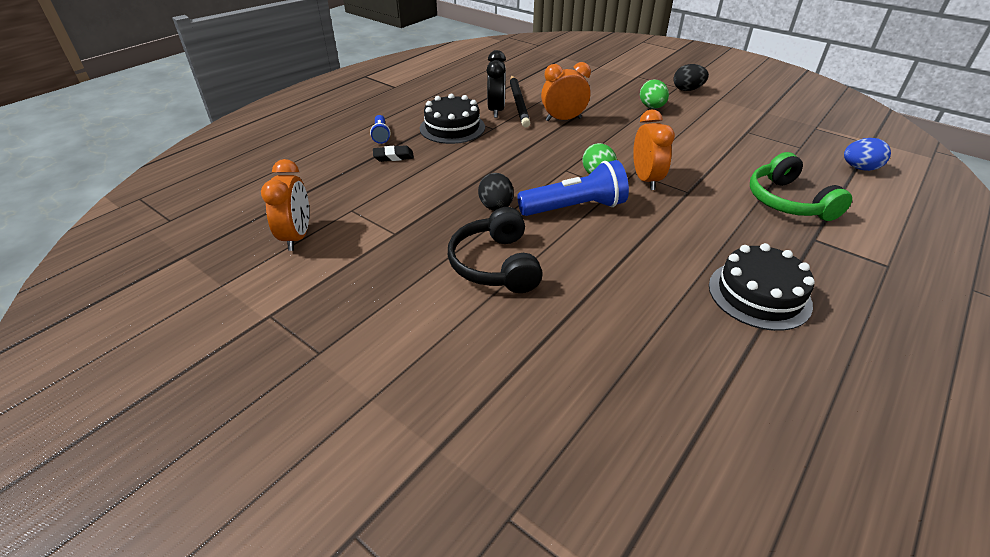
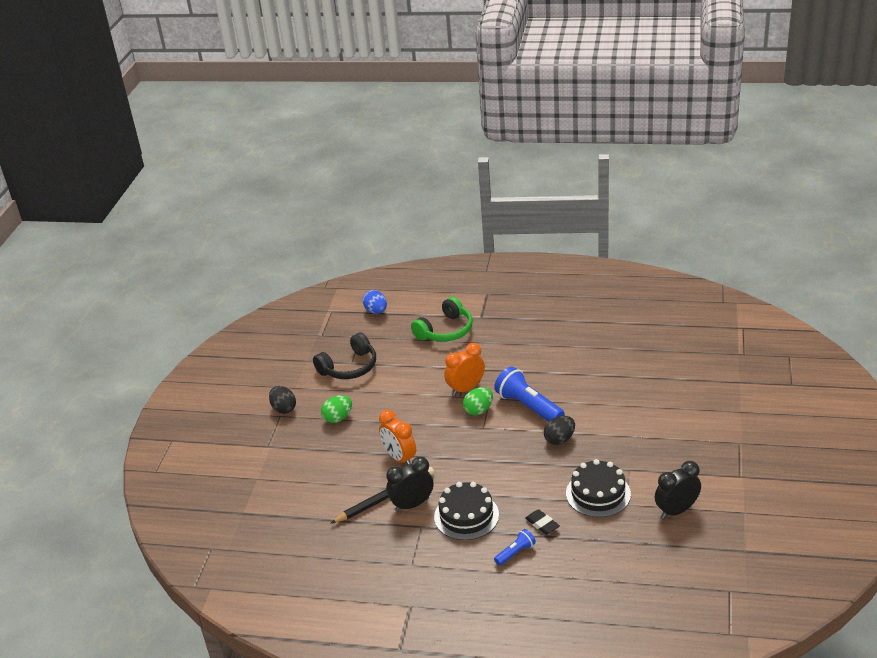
camera: 115 degrees left, 5 degrees down
orange clock [261,159,309,251] -> black clock [655,461,701,519]
black headphones [448,207,543,293] -> black headphones moved to [313,333,376,379]
black cake [709,243,815,331] -> black cake moved to [566,459,631,517]

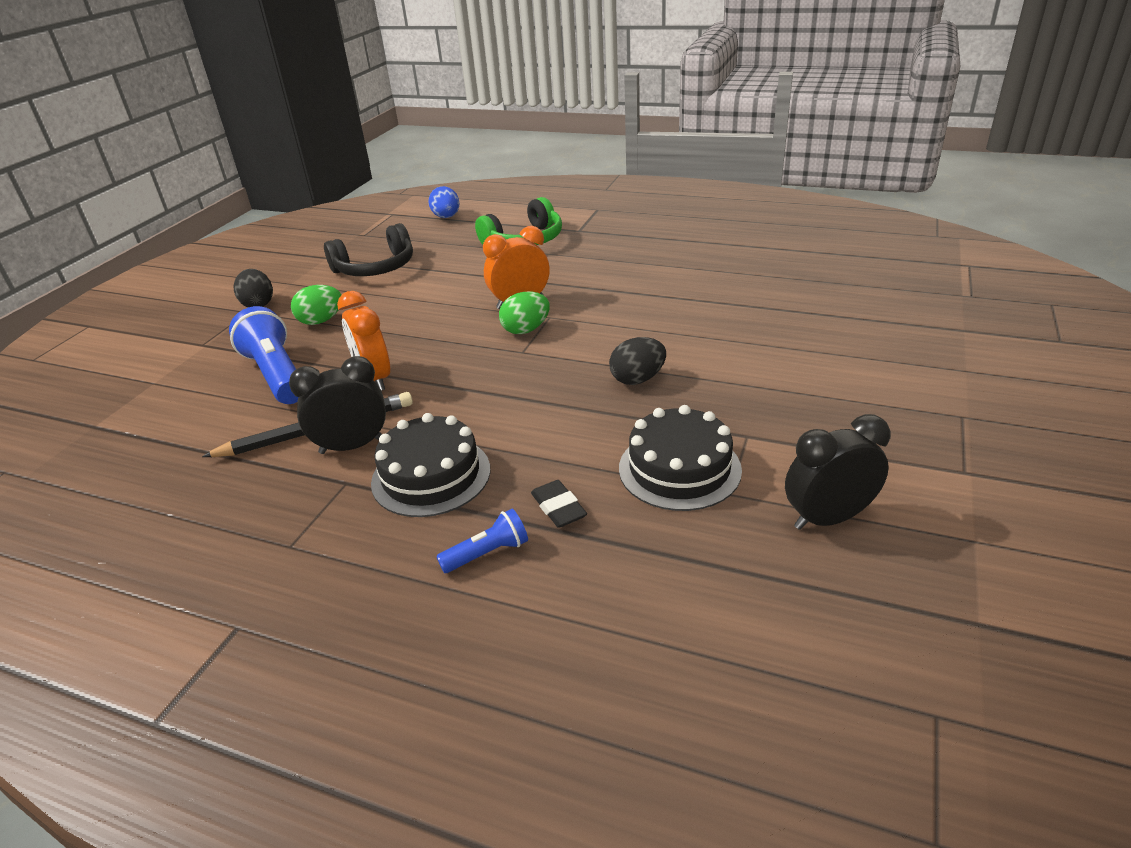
camera: 10 degrees right, 0 degrees up
blue flashlight [494,366,565,422] -> blue flashlight moved to [229,306,298,404]

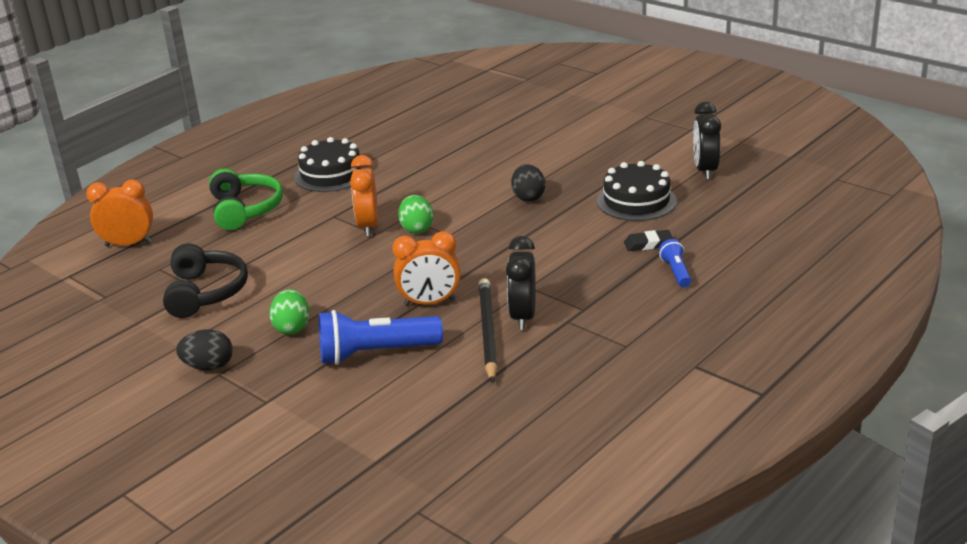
camera: 70 degrees left, 5 degrees down
black cake [371,413,490,517] -> black cake moved to [294,137,368,192]
blue egg [428,186,460,218] -> orange clock [86,180,153,247]

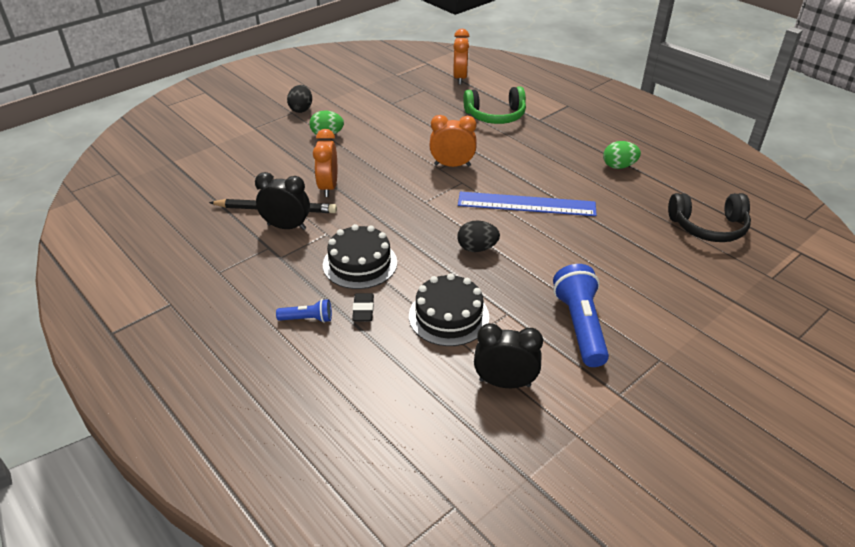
camera: 95 degrees right, 10 degrees up
black headphones [163,244,248,318] -> black headphones moved to [668,193,751,242]
black cake [294,137,368,192] -> black cake moved to [323,224,397,289]
blue flashlight [319,310,443,365] -> blue flashlight moved to [553,264,609,367]
green egg [398,195,434,234] -> green egg moved to [603,141,641,169]
none -> blue ruler [458,192,597,216]

